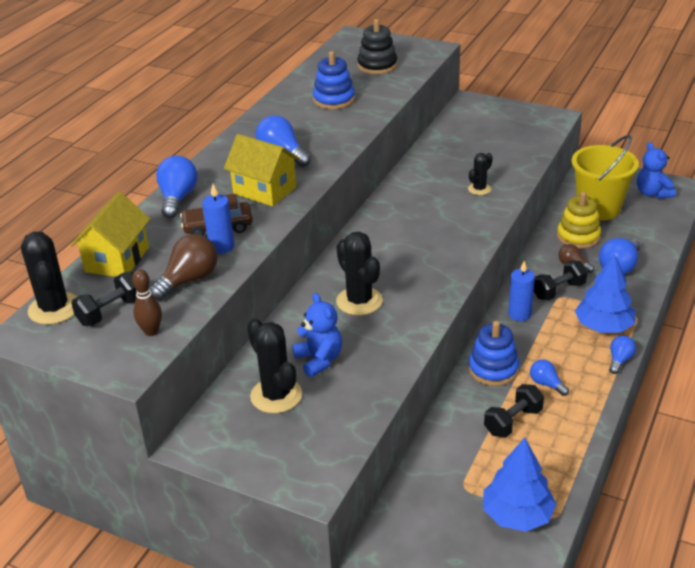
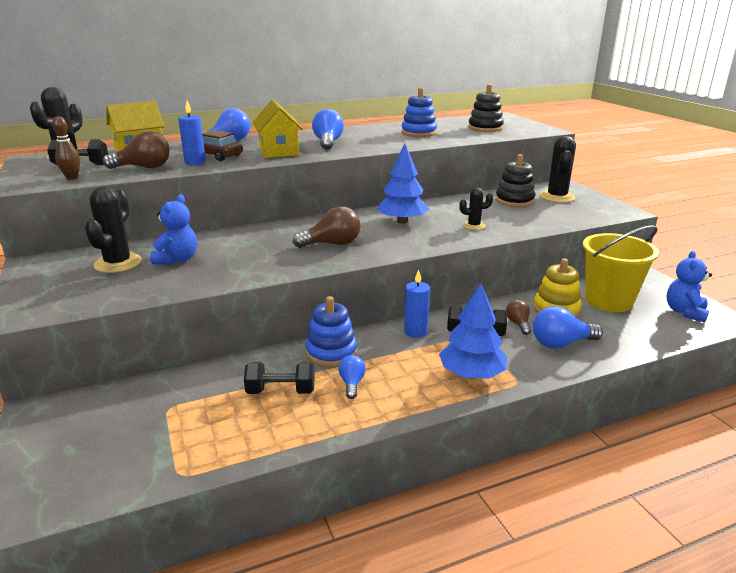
camera: 40 degrees right, 10 degrees down
black cactus [336,232,383,315] -> black cactus moved to [540,136,576,203]
blue tree [483,438,557,532] -> blue tree moved to [377,143,429,224]
blue light bulb [609,336,636,374] -> none
none -> brown light bulb [293,206,361,248]
none -> black stacking toy [496,154,535,207]

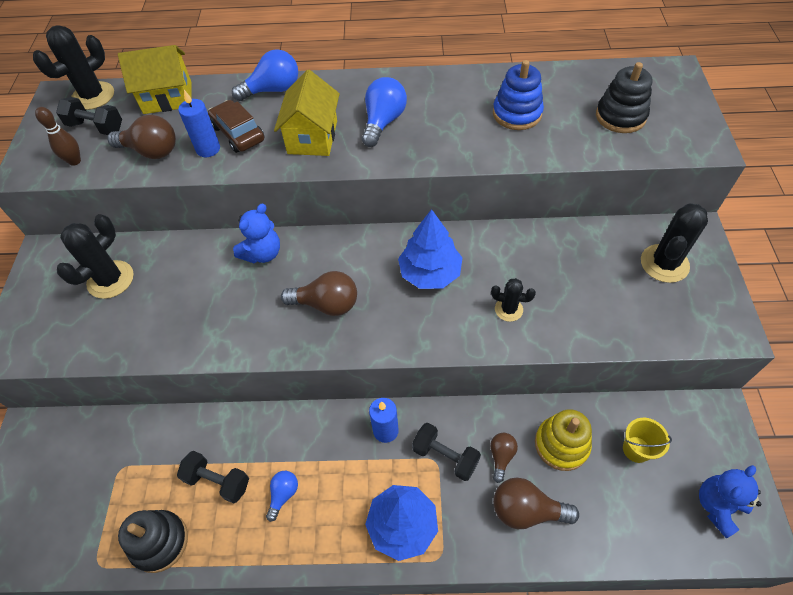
camera: 25 degrees right, 30 degrees up
blue teddy bear [150,194,197,264] -> blue teddy bear moved to [233,204,280,263]
blue stacking toy [305,296,357,367] -> none
black stacking toy [496,154,535,207] -> black stacking toy moved to [118,510,188,573]
blue light bulb [533,306,603,349] -> brown light bulb [493,477,579,529]
yellow bucket [583,225,659,312] -> yellow bucket [623,418,672,463], size x0.48

